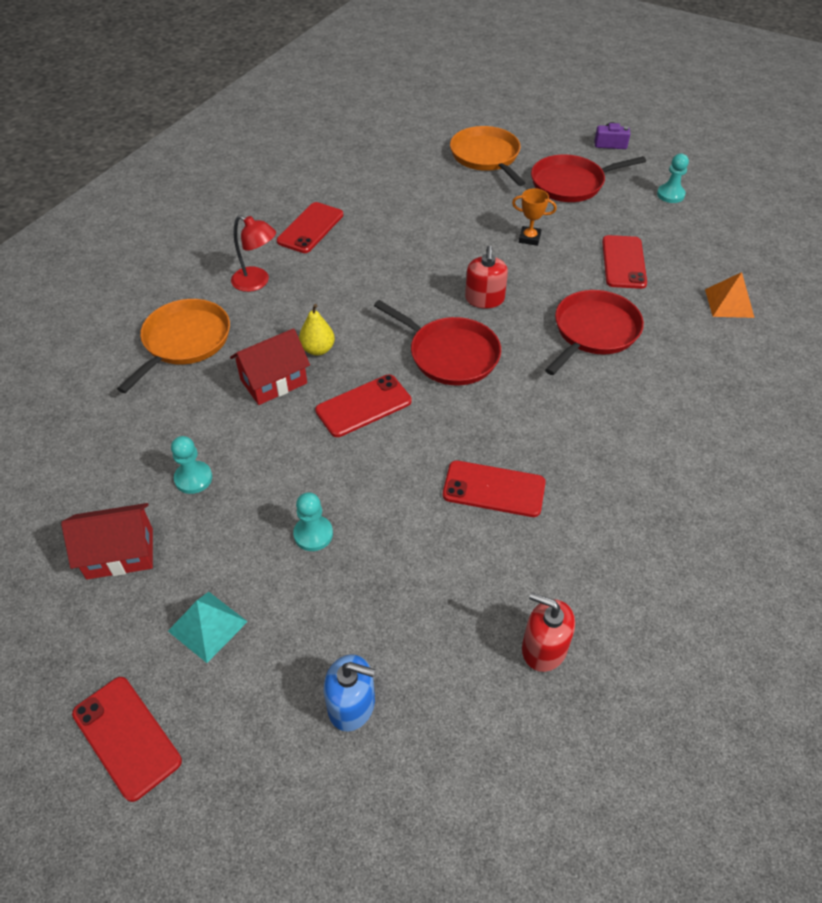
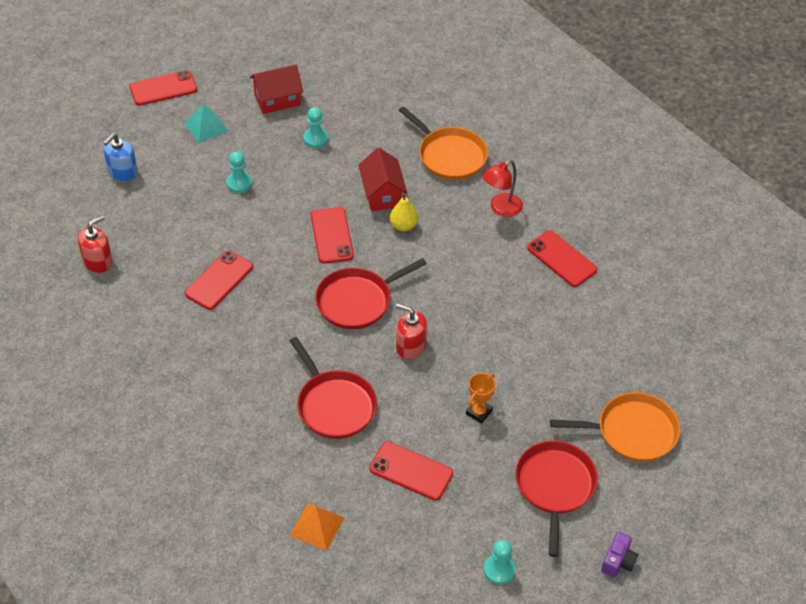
camera: 110 degrees right, 0 degrees up
red house [61,503,153,579] -> red house turned 60 degrees clockwise [250,64,303,114]

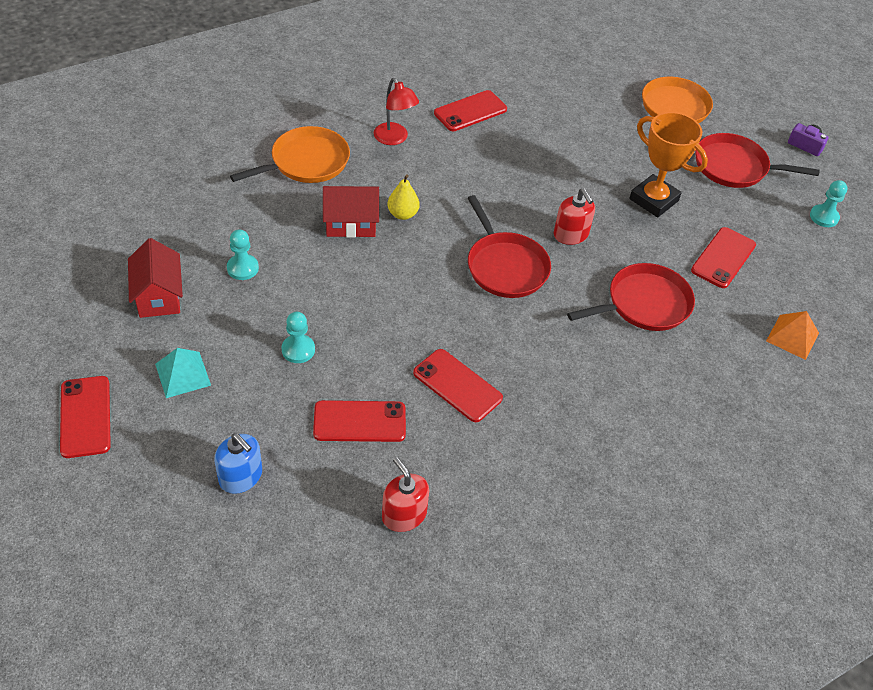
camera: 85 degrees left, 0 degrees up
red phone [311,207,354,263] -> red phone moved to [313,400,406,442]
red soap dispenser [396,304,427,360] -> red soap dispenser turned 60 degrees counterclockwise [554,188,595,245]
orange trophy [466,373,496,424] -> orange trophy [629,112,708,217], size x1.88

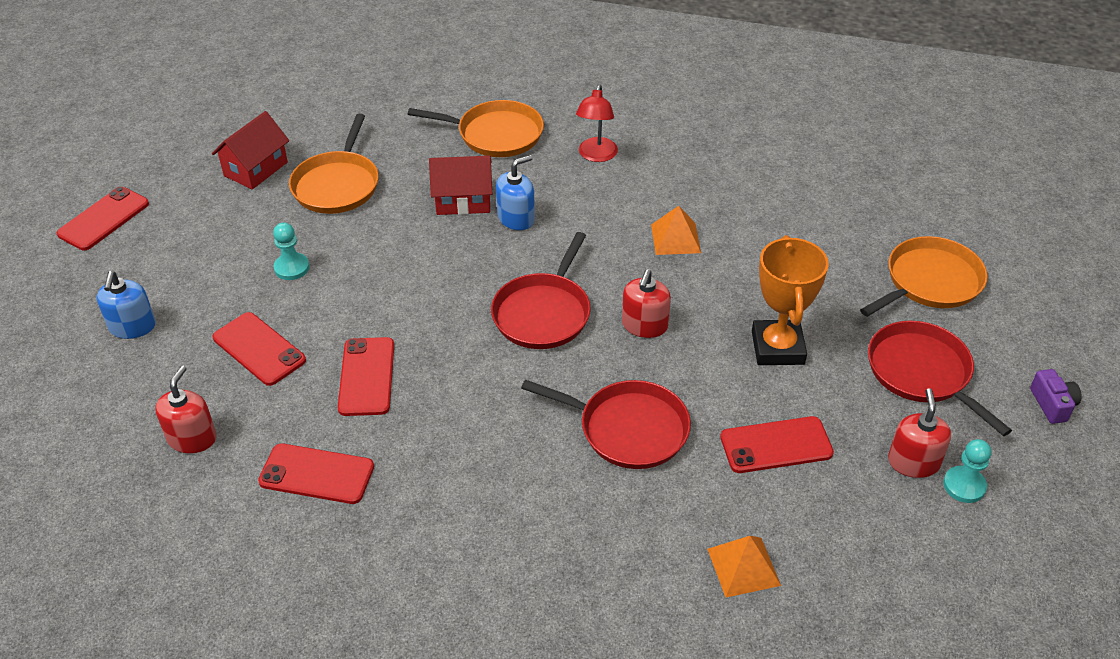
camera: 50 degrees right, 5 degrees down
turquoise pyramid [155,348,211,398] -> none
turquoise pawn [227,229,259,280] -> orange pan [289,114,379,214]
red house [323,186,379,238] -> red house turned 45 degrees counterclockwise [429,156,492,215]
yellow pear [387,175,419,220] -> blue soap dispenser [496,155,535,231]
red phone [434,90,507,131] -> red phone moved to [258,443,374,504]
none -> orange pyramid [651,206,701,255]
none -> red soap dispenser [888,388,951,478]

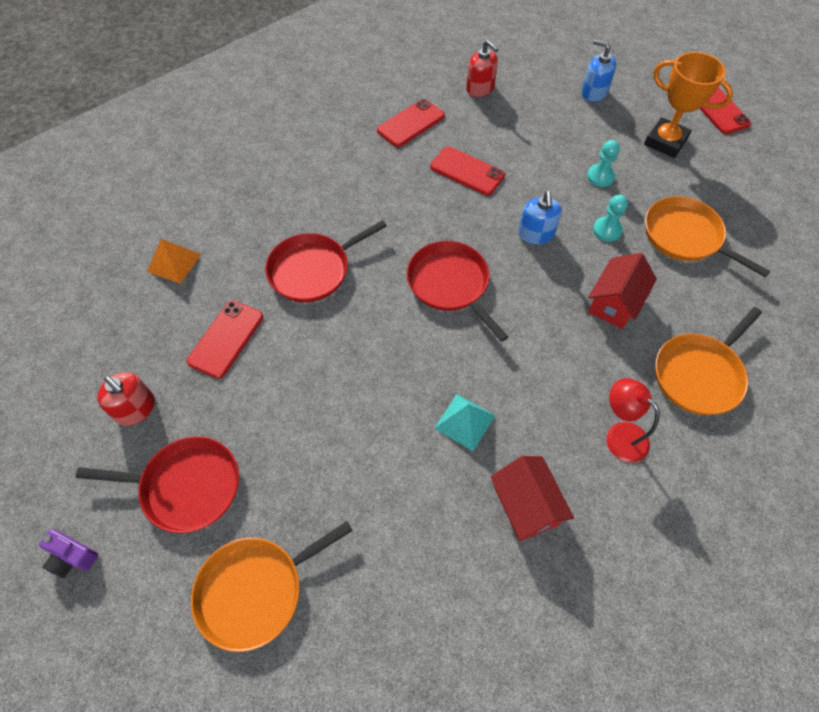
camera: 125 degrees right, 15 degrees up
red house [212,111,289,189] -> red house moved to [491,456,574,541]
red phone [213,312,306,386] -> none
blue soap dispenser [496,155,535,231] -> blue soap dispenser moved to [518,191,562,244]
red soap dispenser [622,270,671,338] -> none
orange pyramid [651,206,701,255] -> turquoise pyramid [434,394,495,451]
orange trophy [752,235,829,365] -> orange trophy moved to [644,52,733,158]
orange pan [860,236,988,317] -> orange pan turned 60 degrees clockwise [191,521,353,652]
turquoise pawn [943,439,991,503] -> turquoise pawn moved to [593,195,628,242]

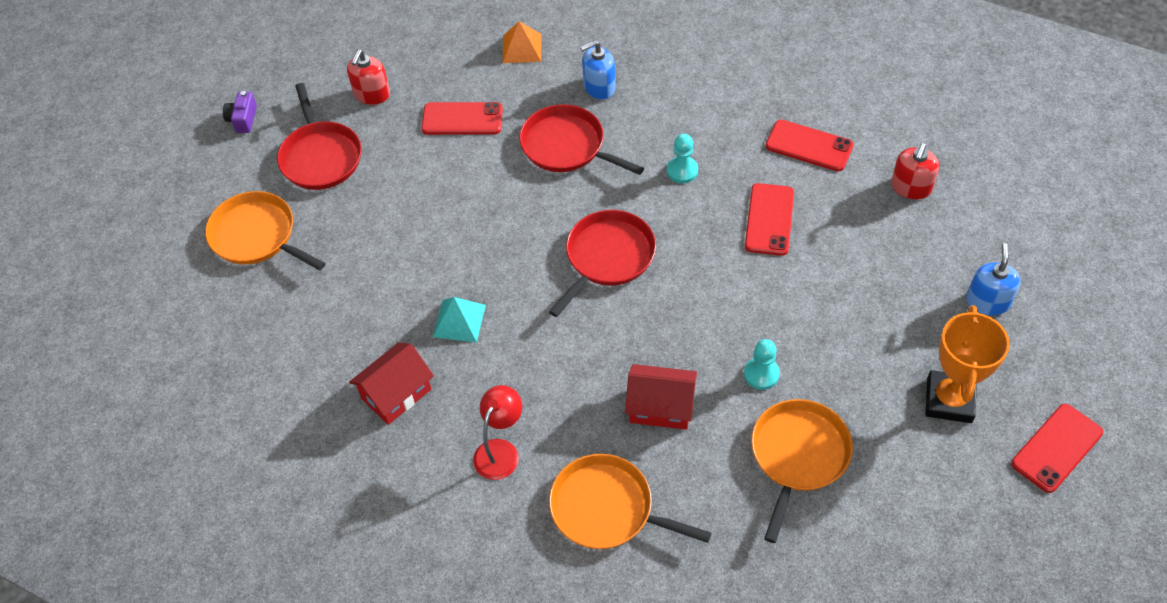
camera: 70 degrees right, 5 degrees down
blue soap dispenser [518,191,562,244] -> blue soap dispenser moved to [580,40,616,100]
turquoise pawn [587,140,620,187] -> turquoise pawn moved to [667,134,698,183]

